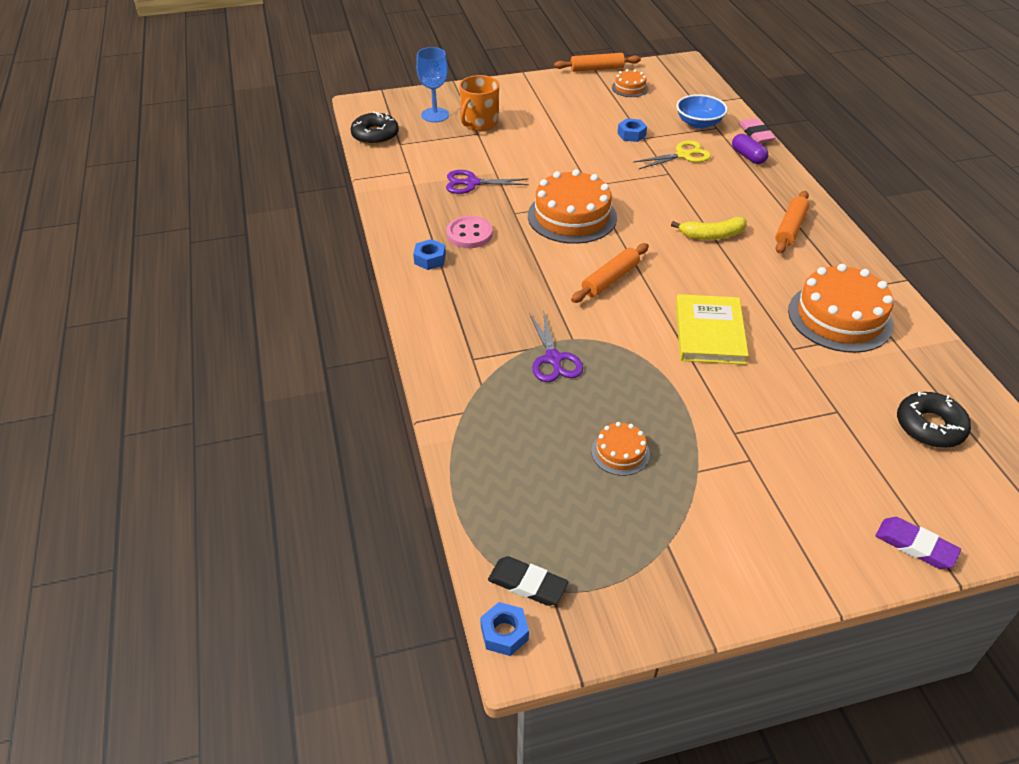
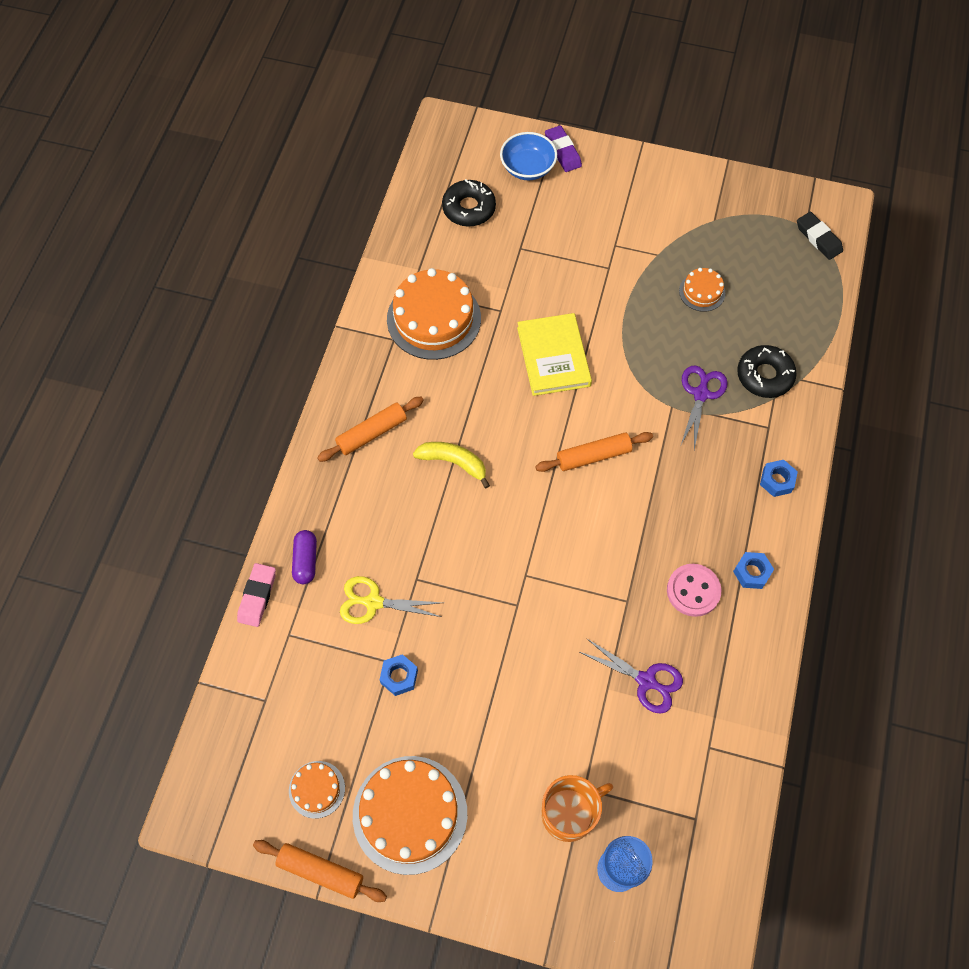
camera: 150 degrees left, 20 degrees up
black donut [350,111,399,145] -> black donut moved to [737,345,797,398]
blue nut [480,602,529,656] -> blue nut moved to [760,460,798,497]
orange cake [528,169,617,244] -> orange cake moved to [353,756,467,875]
blue bowl [676,94,728,129] -> blue bowl moved to [500,132,557,180]
yellow book [676,294,749,365] -> yellow book turned 45 degrees counterclockwise [517,313,592,396]

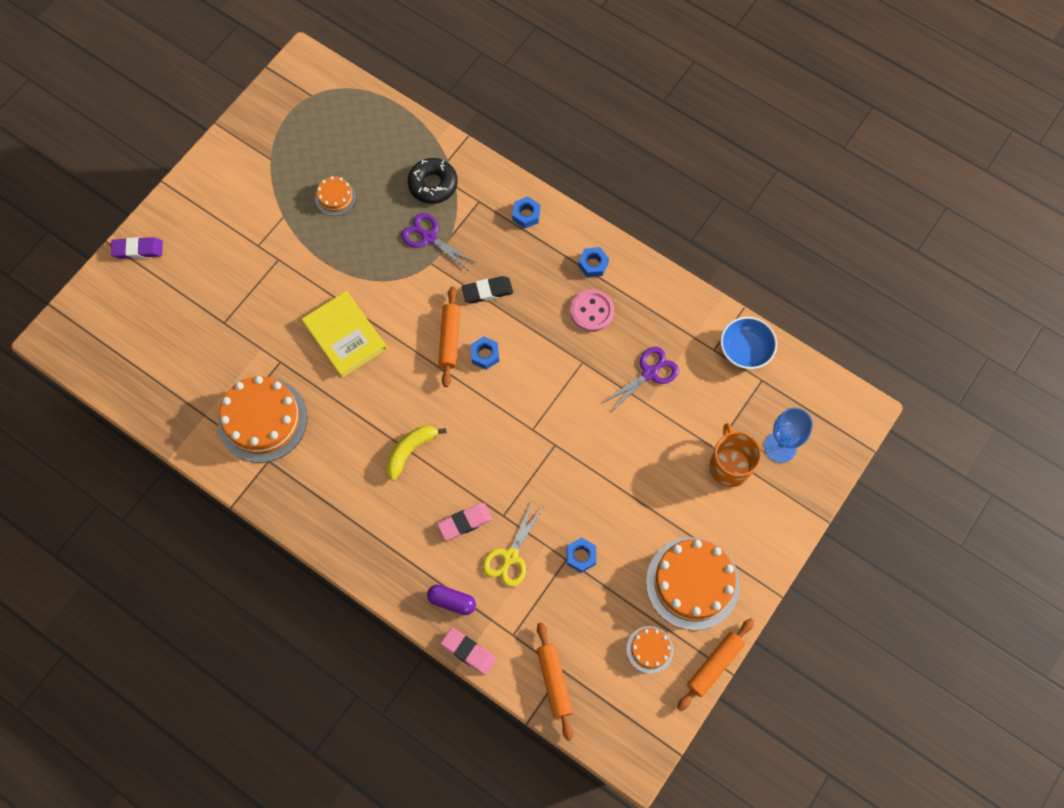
camera: 70 degrees left, 5 degrees up
orange rolling pin [317,397,424,462] -> orange rolling pin moved to [537,622,573,741]
black donut [442,179,496,227] -> none
blue bowl [500,132,557,180] -> blue bowl moved to [720,317,777,369]
yellow book [517,313,592,396] -> yellow book turned 45 degrees clockwise [302,291,387,378]
black eraser [797,212,843,260] -> black eraser moved to [461,276,513,303]
none -> pink eraser [437,503,493,541]
none -> blue nut [471,336,499,370]

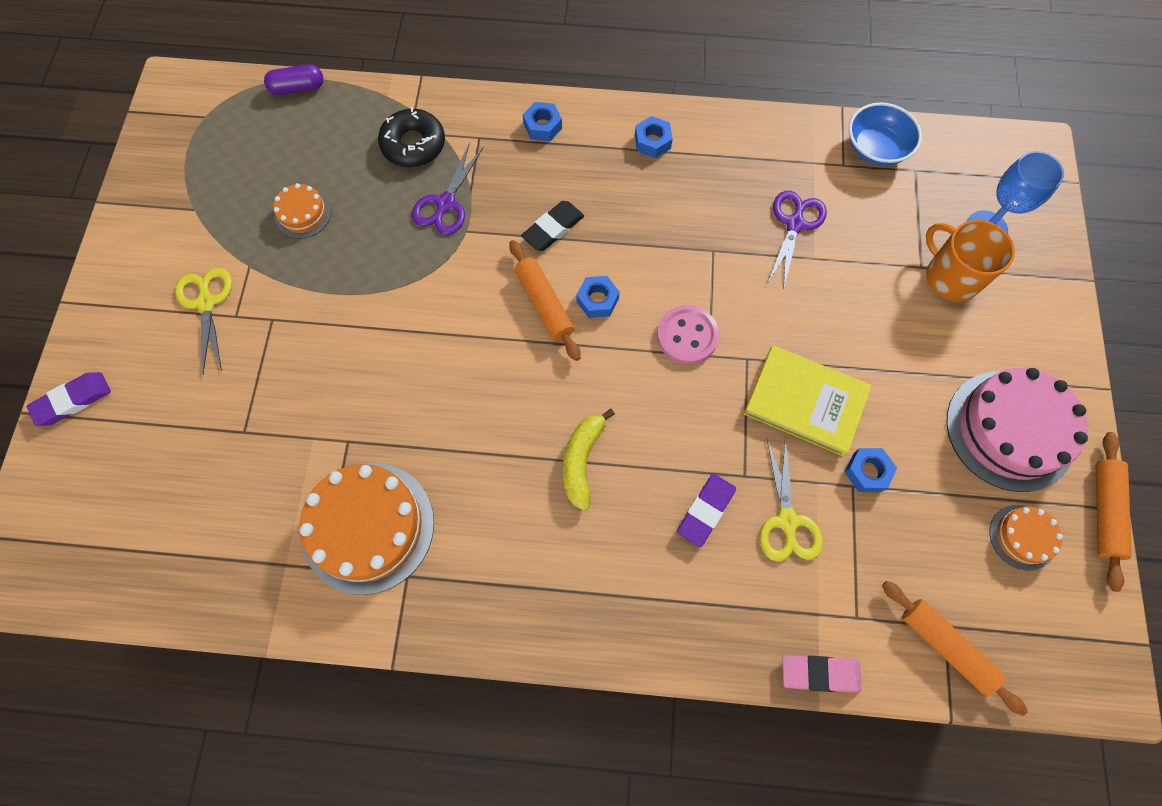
camera: 30 degrees left, 0 degrees up
yellow book [302,291,387,378] -> yellow book moved to [744,345,872,456]
purple scissors [401,213,476,271] -> purple scissors turned 75 degrees counterclockwise [412,142,484,235]
purple capsule [427,585,476,615] -> purple capsule moved to [264,64,324,95]
pink eraser [437,503,493,541] -> purple eraser [677,474,736,547]
pink button [570,290,614,332] -> pink button moved to [657,305,719,364]
orange cake [646,537,740,630] -> pink cake [946,368,1088,492]
none -> yellow scissors [175,268,232,374]

